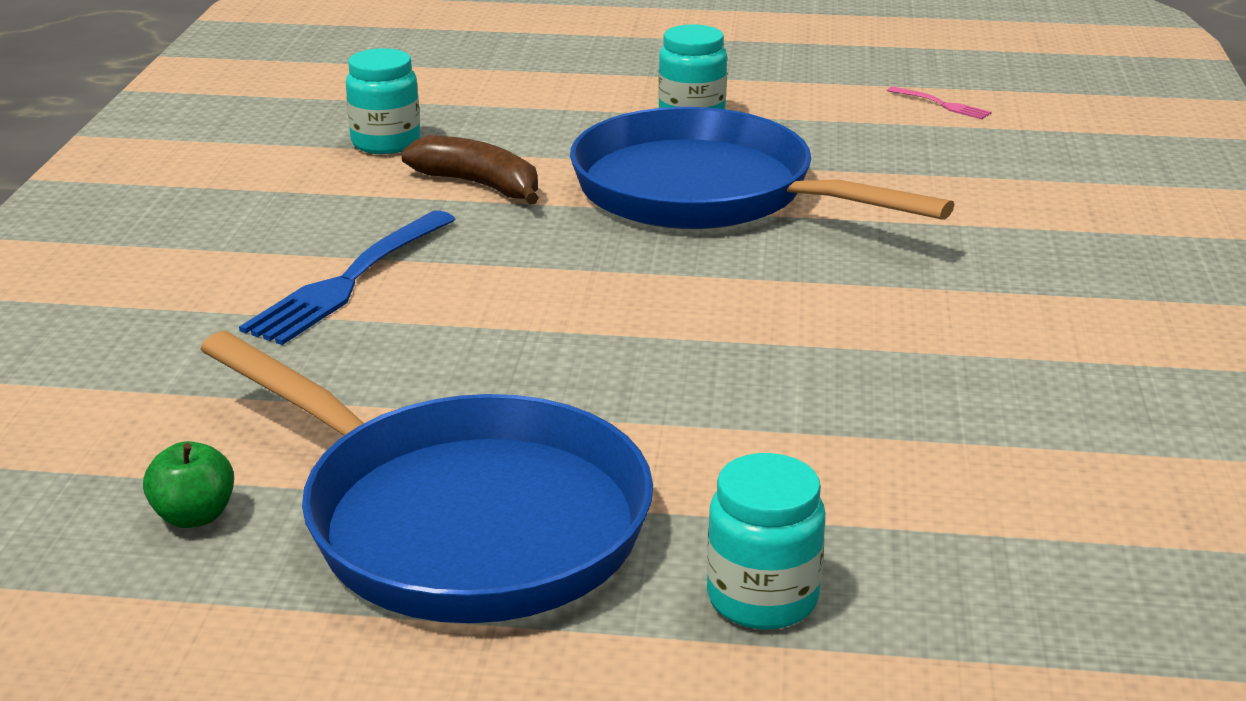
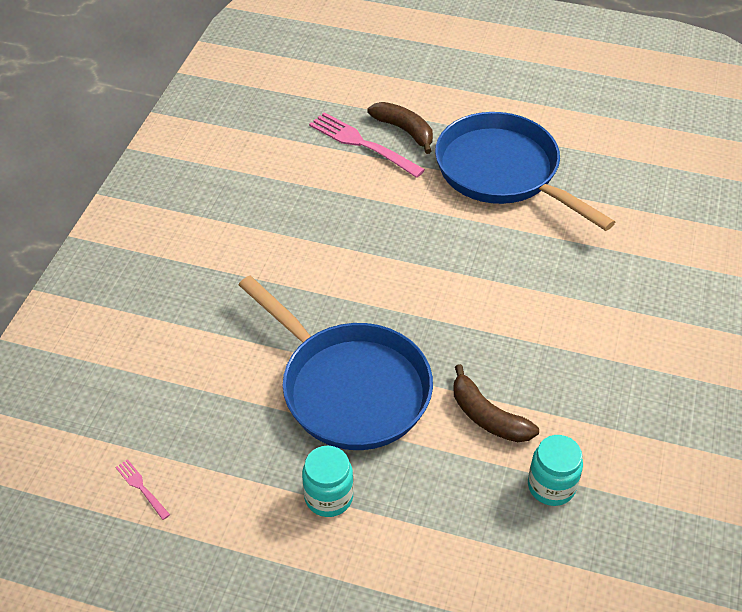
camera: 170 degrees left, 20 degrees up
green apple [143,441,234,528] -> none
blue fork [239,210,456,345] -> none
turquoise jar [707,453,825,630] -> brown banana [368,102,433,154]
none -> pink fork [309,112,425,178]

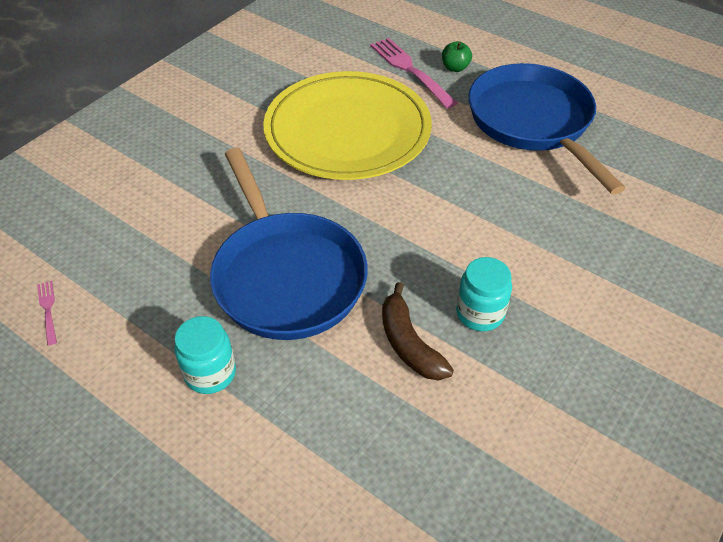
camera: 20 degrees right, 0 degrees up
brown banana [368,102,433,154] -> green apple [442,41,472,72]
turquoise jar [528,435,583,506] -> turquoise jar moved to [456,257,512,331]
none -> yellow plate [263,71,432,180]

